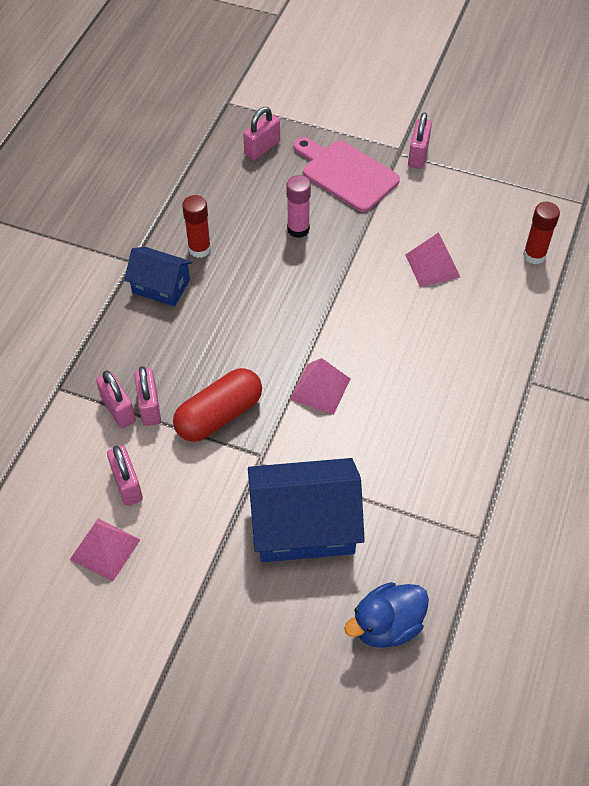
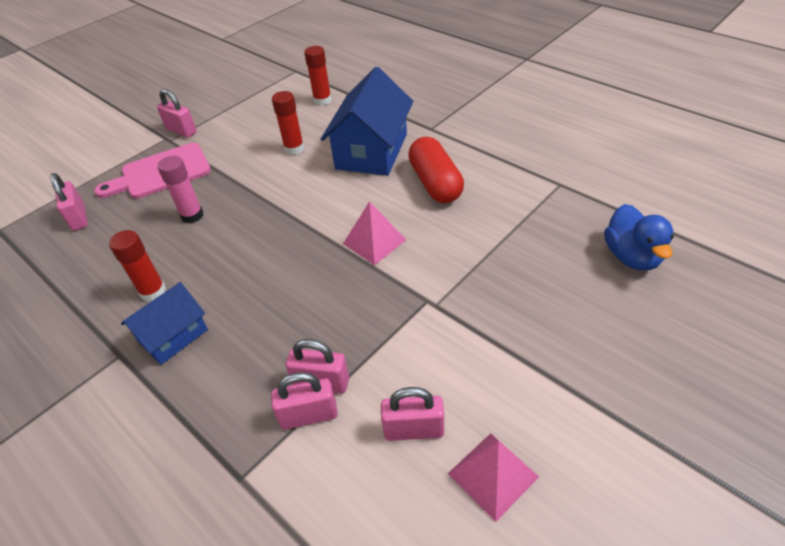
camera: 65 degrees left, 10 degrees down
red capsule [173,368,262,442] -> red capsule moved to [408,137,464,203]
blue house [248,458,365,562] -> blue house moved to [321,67,413,176]
pink pyramid [406,232,460,287] -> red glue stick [272,91,304,155]

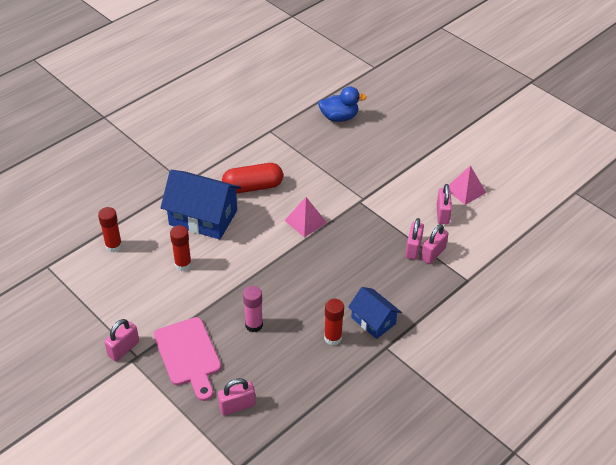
camera: 90 degrees left, 0 degrees up
pink padlock [271,372,338,429] -> pink padlock turned 45 degrees clockwise [421,224,449,264]

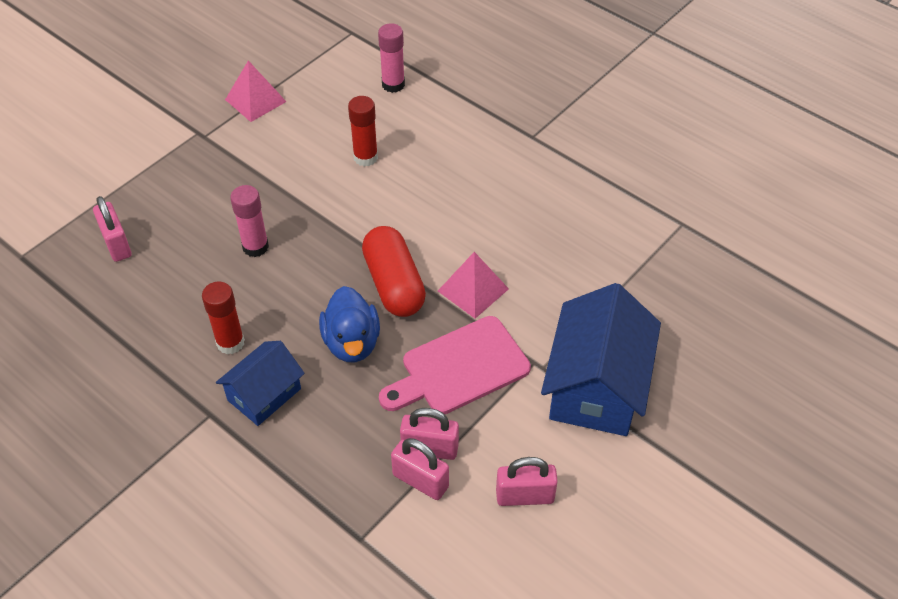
camera: 85 degrees right, 5 degrees up
red glue stick [98,207,122,253] -> pink glue stick [378,23,405,93]
pink padlock [104,319,139,361] -> none
pink cutting board [154,317,221,401] -> pink cutting board moved to [379,316,531,414]
blue house [161,170,241,240] -> blue house moved to [541,283,661,436]
red capsule [222,163,283,194] -> red capsule moved to [362,226,426,317]
blue duck [318,86,367,122] -> blue duck moved to [319,286,380,362]
pink pyramid [449,165,486,205] -> pink pyramid moved to [225,60,286,122]

